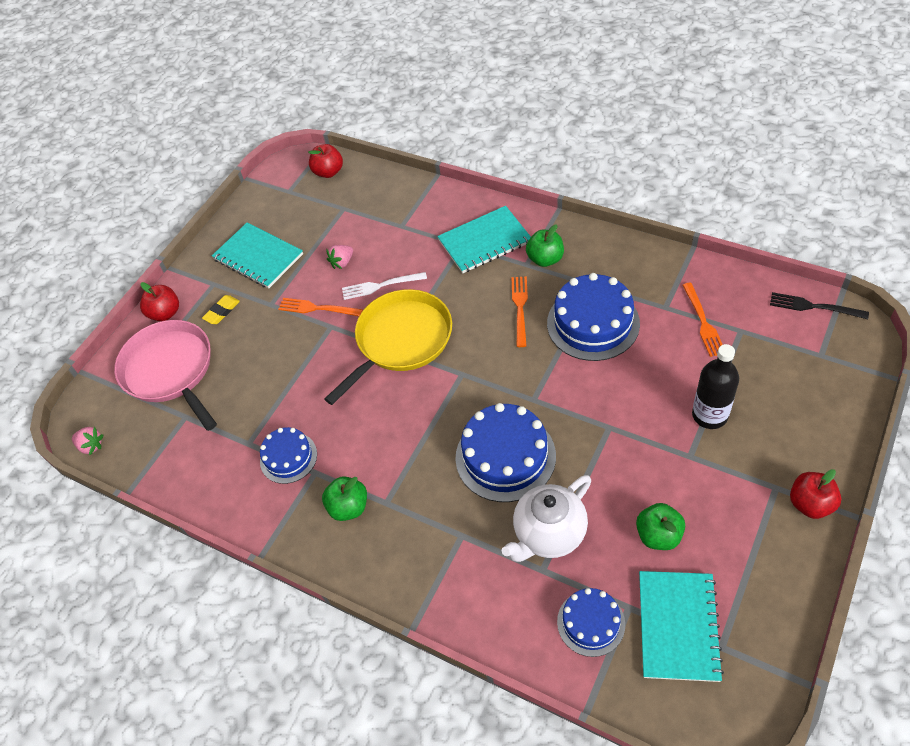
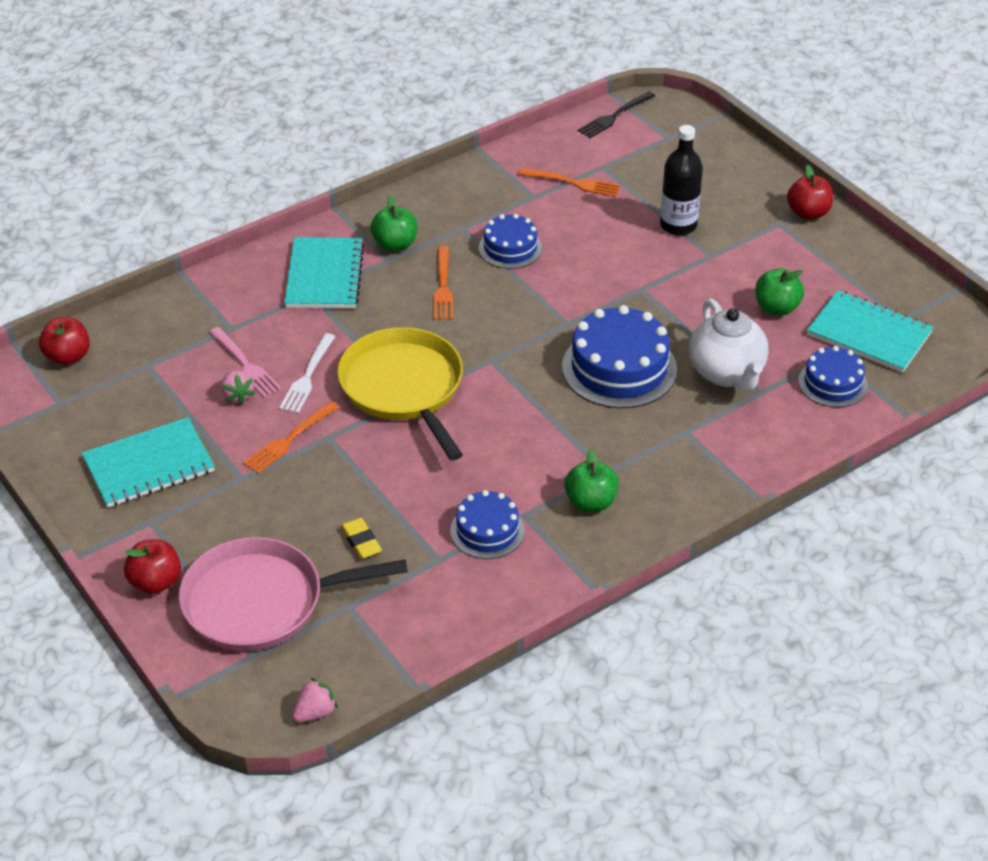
camera: 70 degrees left, 10 degrees down
yellow eraser [202,295,240,324] -> yellow eraser moved to [341,518,382,559]
orange fork [512,277,528,347] -> orange fork turned 120 degrees counterclockwise [434,246,453,320]
blue cake [547,273,640,361] -> blue cake [479,214,542,269], size x0.59
none -> pink fork [209,327,281,397]

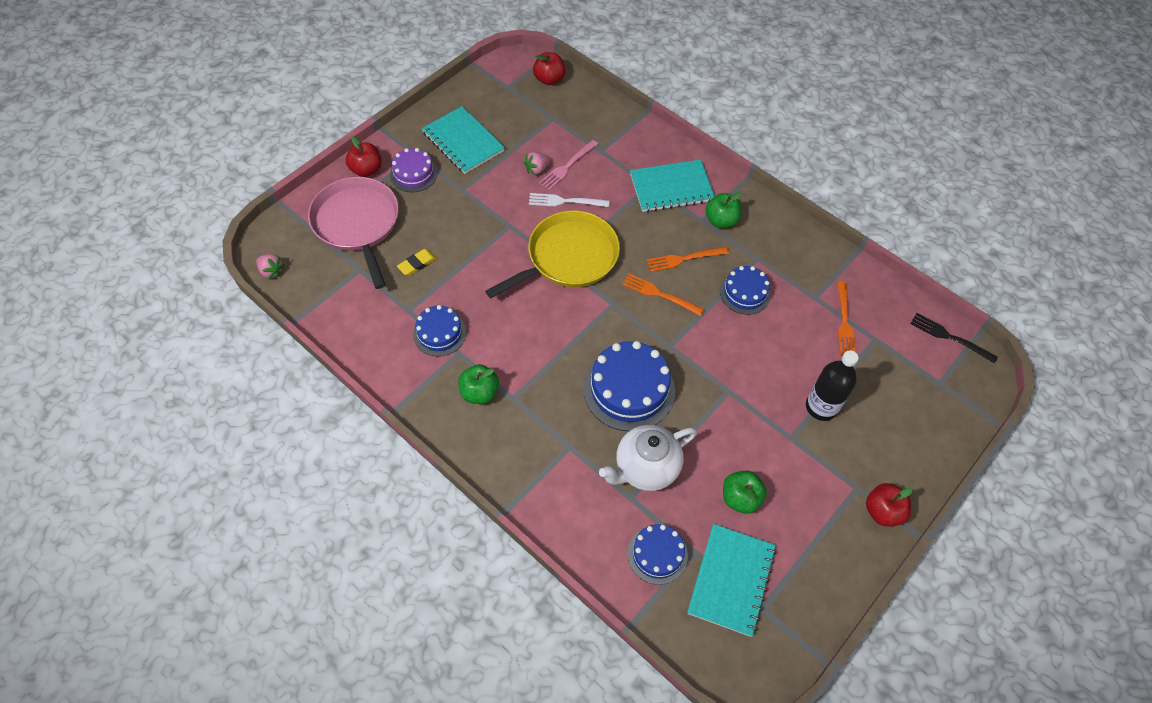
camera: 75 degrees right, 15 degrees up
orange fork [243,401,339,474] -> orange fork moved to [622,273,705,316]
none -> purple cake [390,148,438,192]

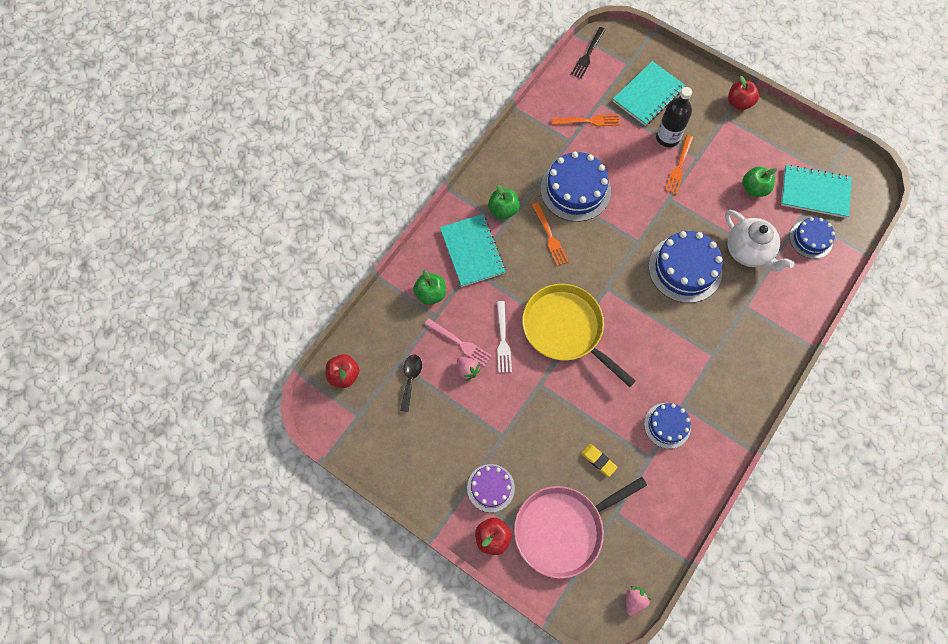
camera: 95 degrees left, 10 degrees up
turquoise notebook [422,106,505,174] -> turquoise notebook moved to [613,61,686,126]
green apple [458,364,499,404] -> green apple moved to [413,270,446,305]
orange fork [622,273,705,316] -> orange fork moved to [665,135,693,194]
blue cake [720,266,771,315] -> blue cake [541,152,611,222], size x1.69
none -> black spoon [400,355,422,412]

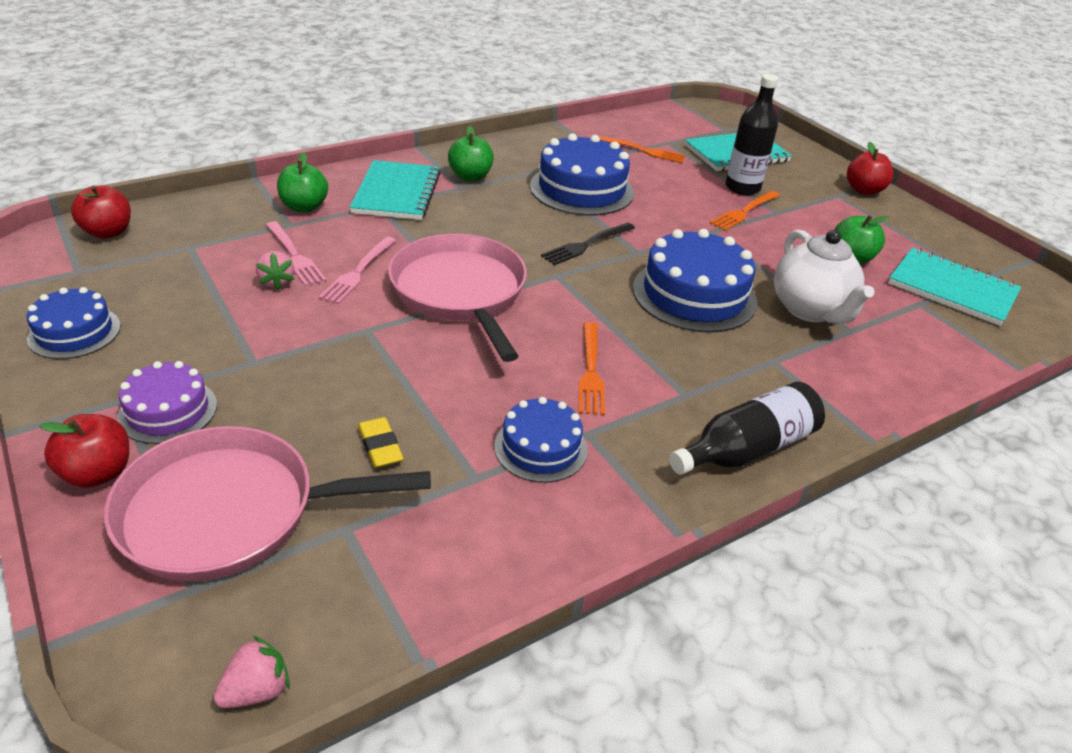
camera: 20 degrees right, 30 degrees down
black spoon [400,355,422,412] -> none
white fork [497,301,512,373] -> pink fork [319,237,396,304]
yellow pan [522,284,636,387] -> pink pan [388,234,527,362]
orange fork [532,202,569,266] -> orange fork moved to [579,322,605,415]
black fork [571,27,606,79] -> black fork moved to [541,223,635,265]
blue cake [790,217,835,259] -> blue cake moved to [26,287,121,359]
none -> black bottle [669,382,825,475]

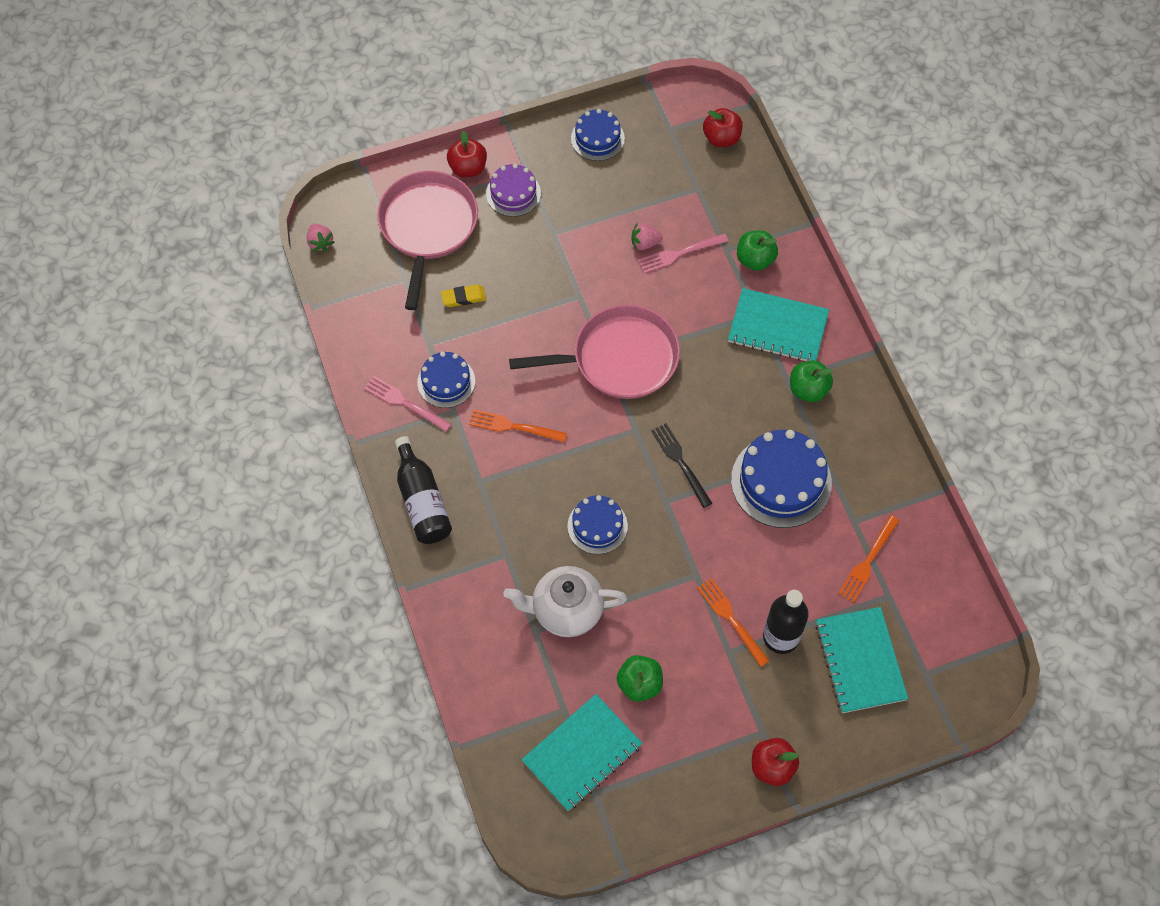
camera: 105 degrees right, 25 degrees up
pink fork [319,237,396,304] -> pink fork moved to [364,376,452,432]
blue cake [633,229,757,333] -> blue cake [568,495,628,554], size x0.59

